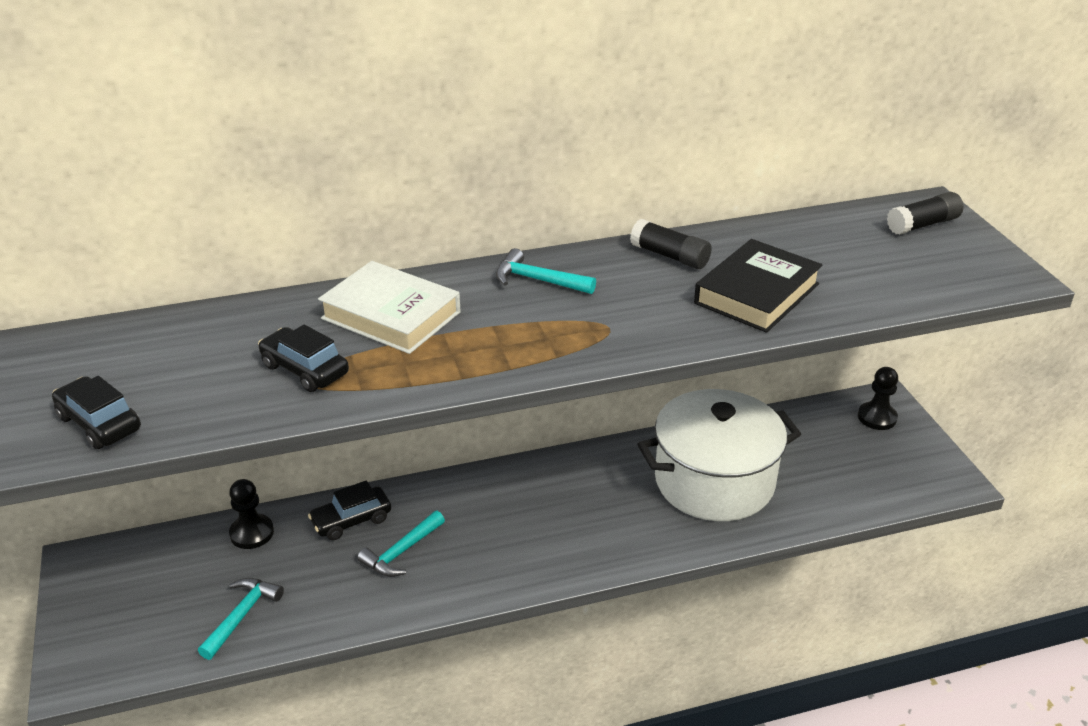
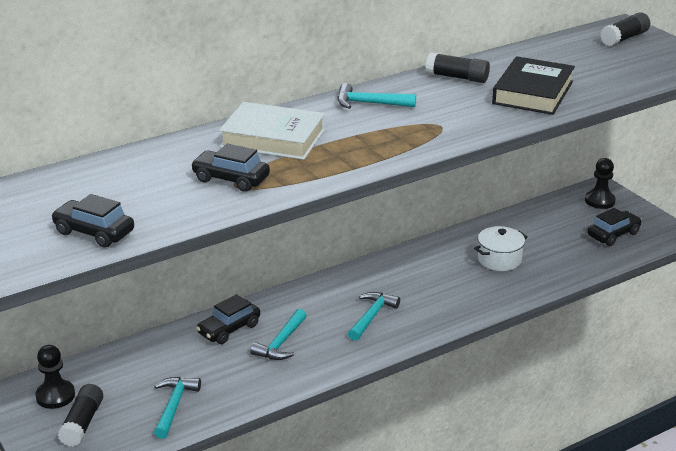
camera: 15 degrees left, 5 degrees down
black pawn [229,479,274,549] -> black pawn moved to [35,345,75,409]
white pot [637,389,801,521] -> white pot [474,226,528,271], size x0.46
none -> black glue stick [58,384,103,447]
none -> turquoise hammer [348,292,400,341]
none -> black car [587,208,642,246]

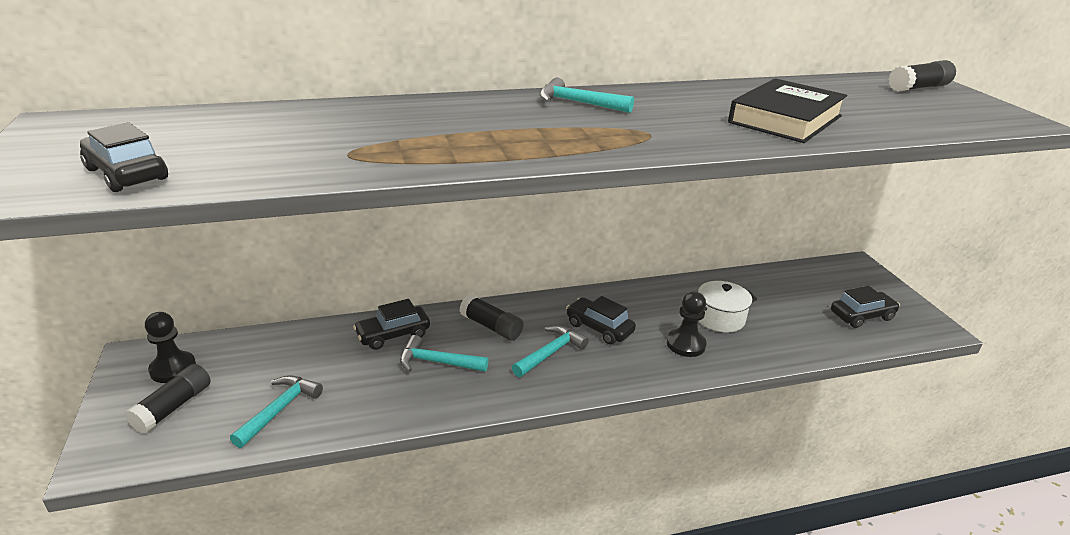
camera: 15 degrees right, 0 degrees up
black car [191,143,270,192] -> black car moved to [566,296,636,344]
white book [219,102,325,160] -> none
turquoise hammer [250,309,307,360] -> turquoise hammer turned 60 degrees clockwise [400,335,489,372]
black glue stick [426,52,490,83] -> black glue stick moved to [460,295,524,341]
black pawn [585,158,616,209] -> black pawn moved to [667,291,706,357]

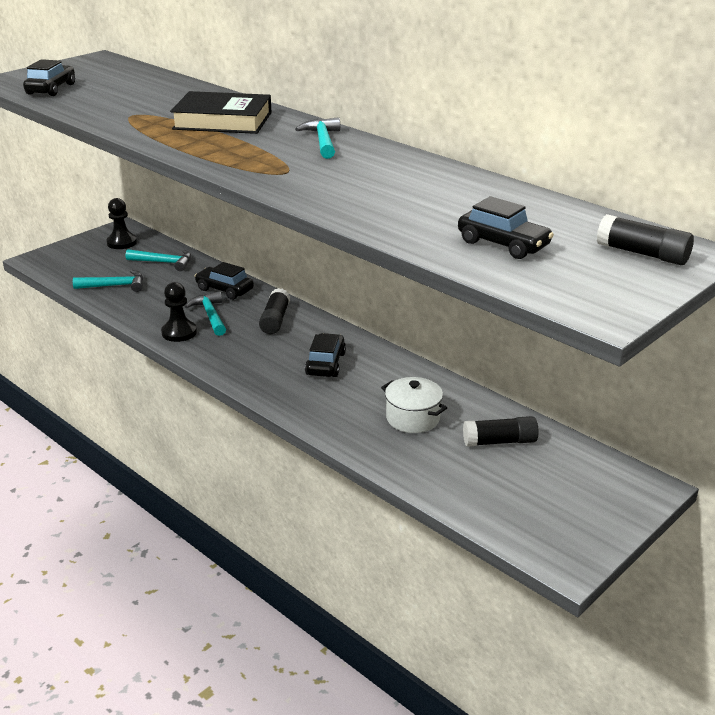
camera: 60 degrees right, 0 degrees up
black glue stick [125,364,211,433] -> black glue stick moved to [463,416,539,447]
turquoise hammer [512,325,589,377] -> turquoise hammer moved to [126,249,191,271]
black pawn [667,291,706,357] -> black pawn moved to [161,282,197,342]
black book [728,78,847,143] -> black book moved to [170,91,272,134]
black car [831,286,900,328] -> black car moved to [458,196,554,259]

